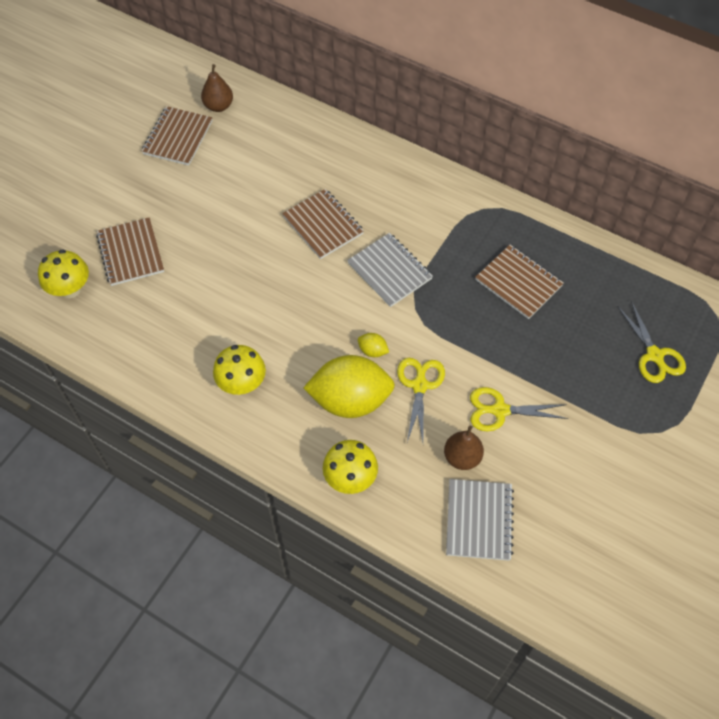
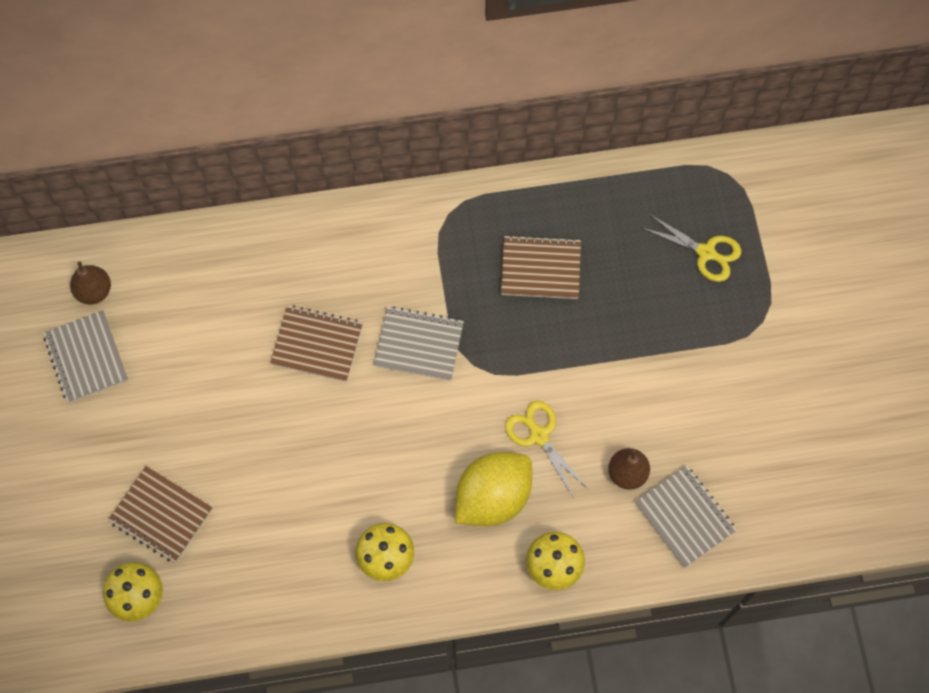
camera: 40 degrees left, 10 degrees up
brown notebook [142,106,213,166] -> grey notebook [43,310,128,403]
yellow lemon [358,333,389,357] -> none
yellow scissors [470,387,568,432] -> none

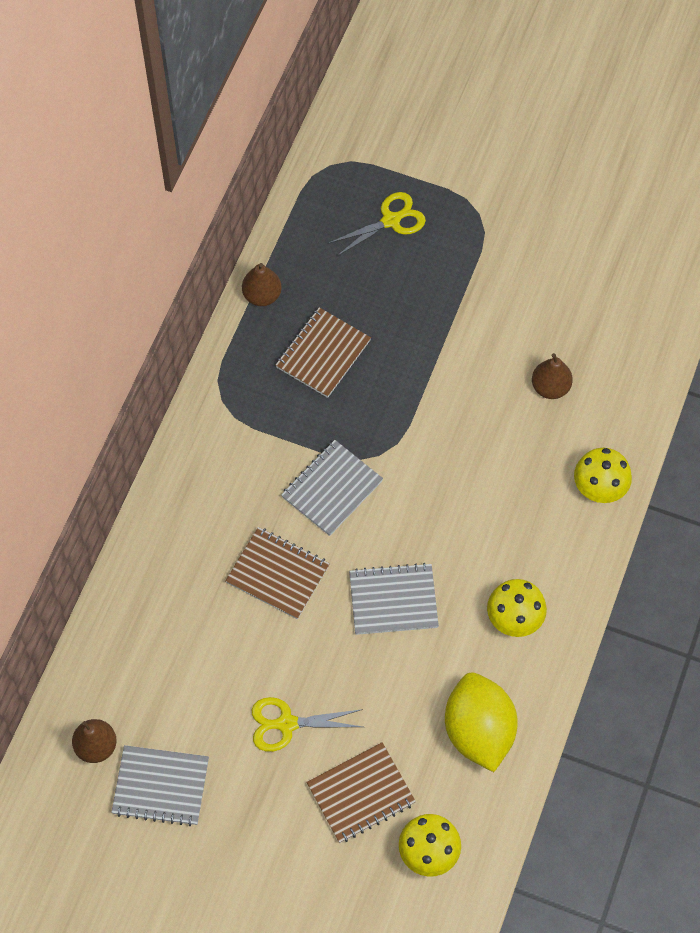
camera: 60 degrees left, 5 degrees down
brown notebook [270,305,363,382] -> brown notebook turned 75 degrees clockwise [225,527,330,619]
yellow lemon [455,452,532,526] -> yellow lemon moved to [445,673,518,772]
yellow scissors [505,401,588,498] -> yellow scissors moved to [252,697,363,752]
grey notebook [635,465,737,568] -> grey notebook moved to [349,563,439,635]
none -> brown pear [242,263,282,306]

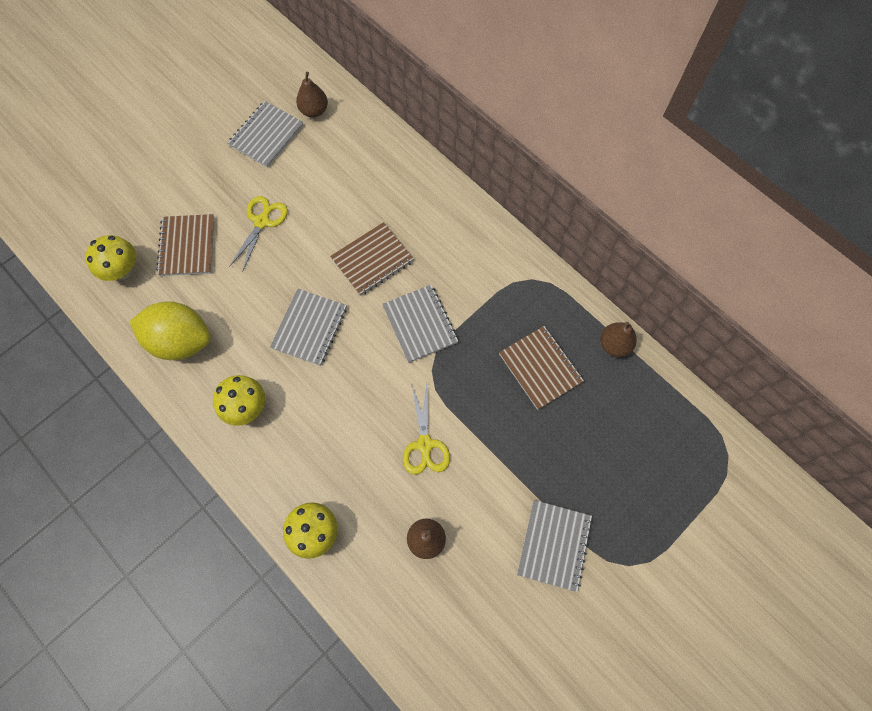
camera: 115 degrees right, 5 degrees up
yellow scissors [329,192,426,257] -> yellow scissors moved to [403,384,450,475]
none -> grey notebook [517,500,593,592]

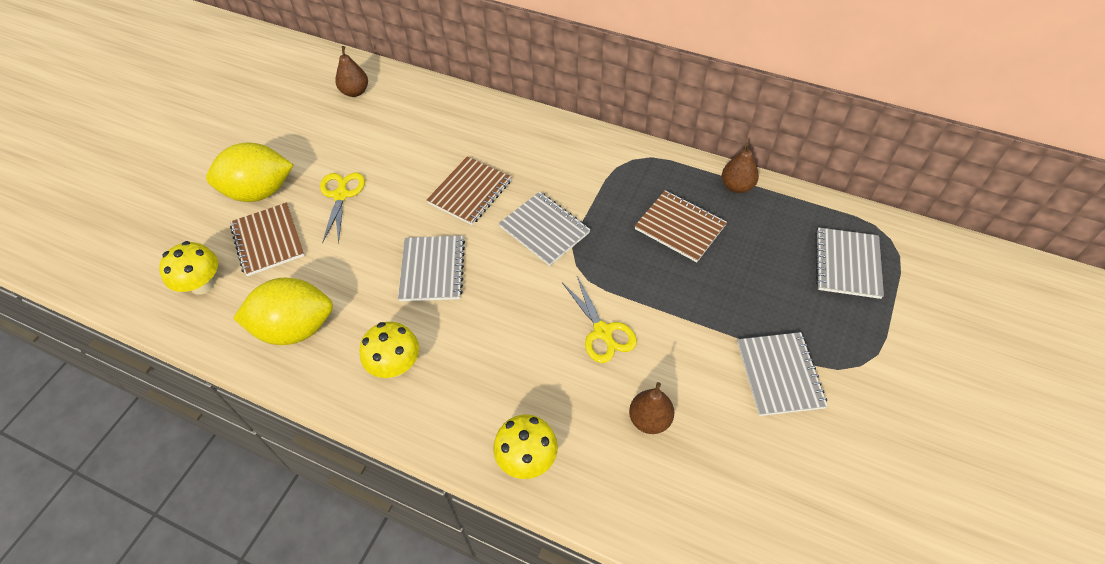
camera: 20 degrees left, 15 degrees down
grey notebook [228,101,303,168] -> grey notebook moved to [815,227,884,299]
none -> yellow lemon [206,142,293,202]

